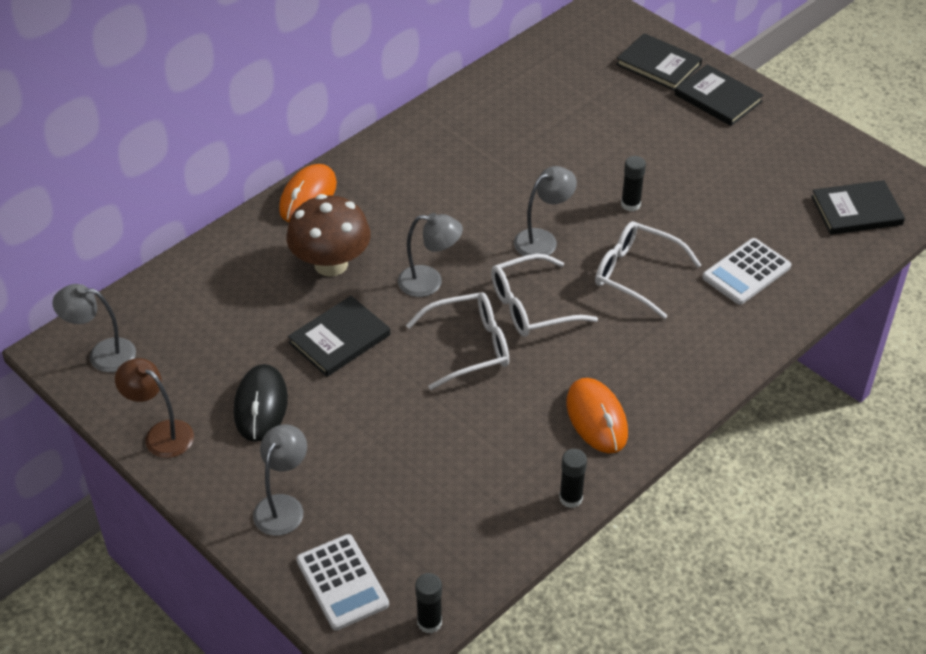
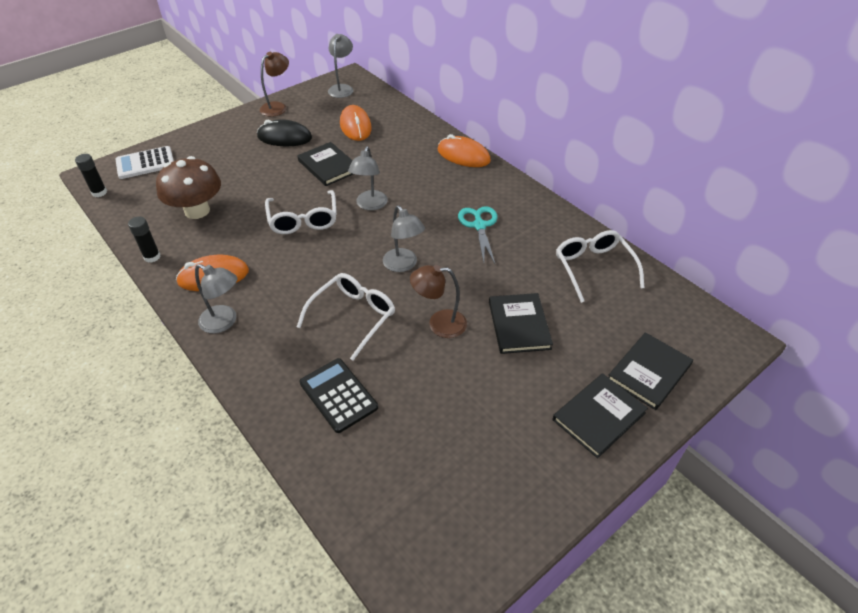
camera: 95 degrees right, 0 degrees up
grey lamp [253,424,307,536] -> grey lamp moved to [195,264,237,333]
brown mushroom [286,194,371,277] -> brown mushroom moved to [156,156,221,219]
white glasses [491,254,598,337] -> white glasses moved to [556,230,645,303]
black glue stick [621,156,646,211] -> brown lamp [410,265,467,338]
white calculator [702,238,791,305] -> black calculator [299,358,378,433]
black book [811,180,905,235] -> black book moved to [489,293,553,354]
none -> orange mouse [340,105,372,141]
none -> turquoise scissors [458,206,497,263]

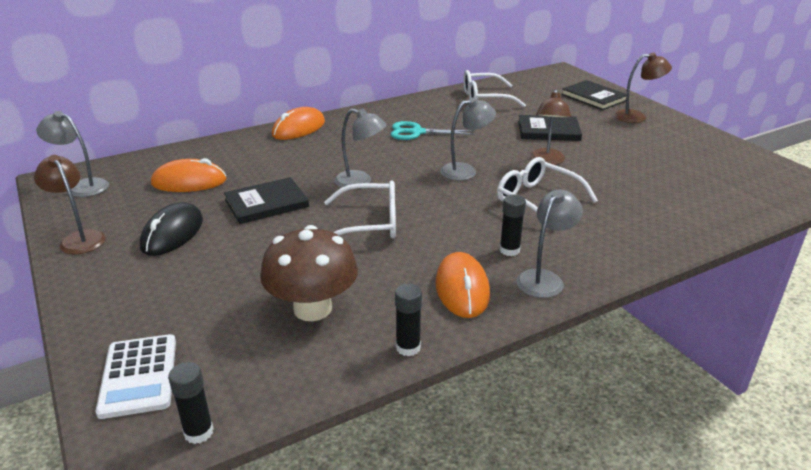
camera: 80 degrees left, 15 degrees down
black calculator [299,358,378,433] -> none
black book [553,373,648,458] -> brown lamp [614,52,672,123]
none -> black glue stick [500,194,526,256]

